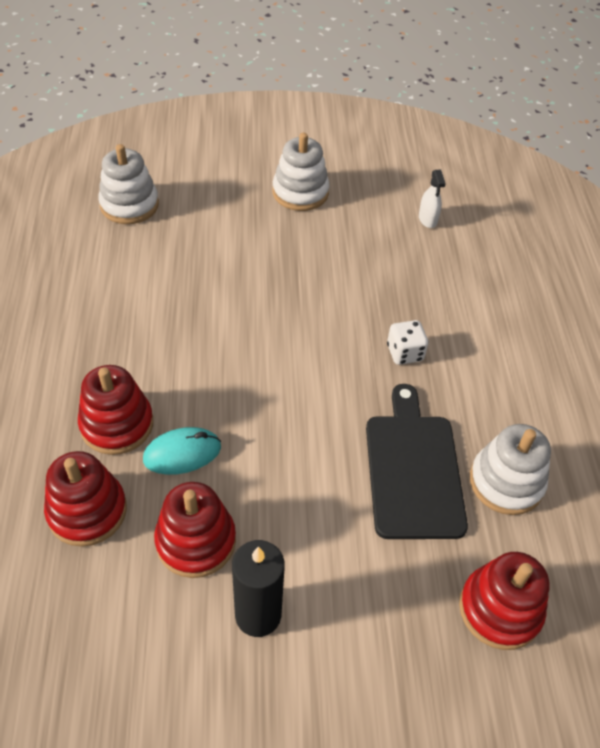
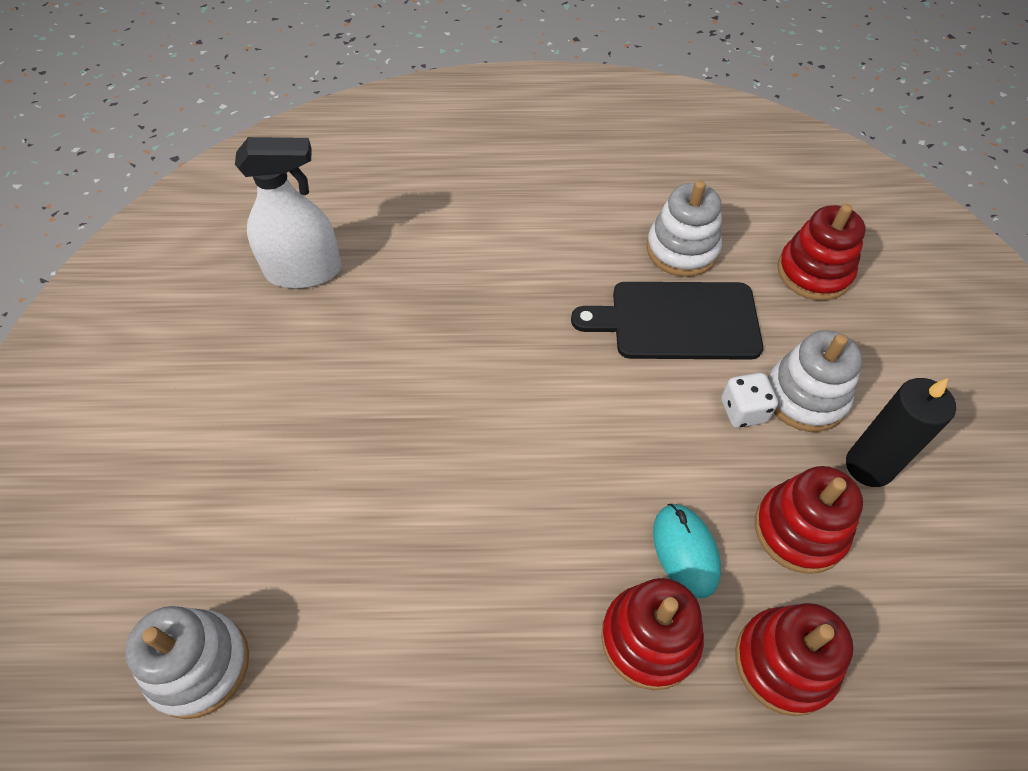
camera: 85 degrees left, 5 degrees up
white stacking toy [273,133,330,211] -> white stacking toy moved to [768,330,862,432]
white dice [387,320,428,365] -> white dice moved to [721,373,778,428]
white spray bottle [419,170,446,228] -> white spray bottle [235,137,342,289], size x2.12

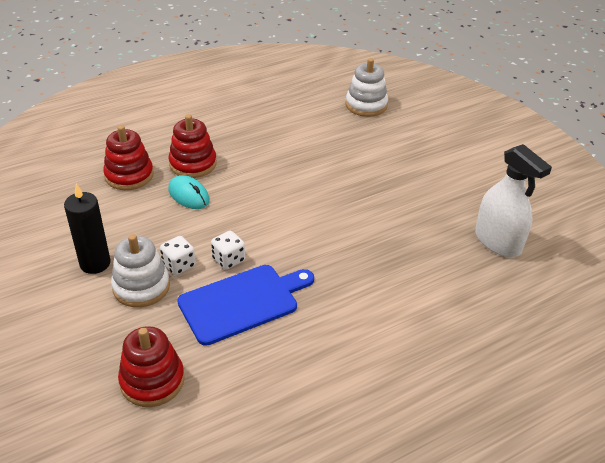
camera: 150 degrees right, 15 degrees down
white spray bottle [235,137,342,289] -> white spray bottle turned 90 degrees counterclockwise [475,144,552,257]
black cutting board [571,282,763,360] -> blue cutting board [177,265,314,346]
white stacking toy [646,180,722,277] -> none
red stacking toy [755,466,863,574] -> none
none -> white dice [211,231,245,270]

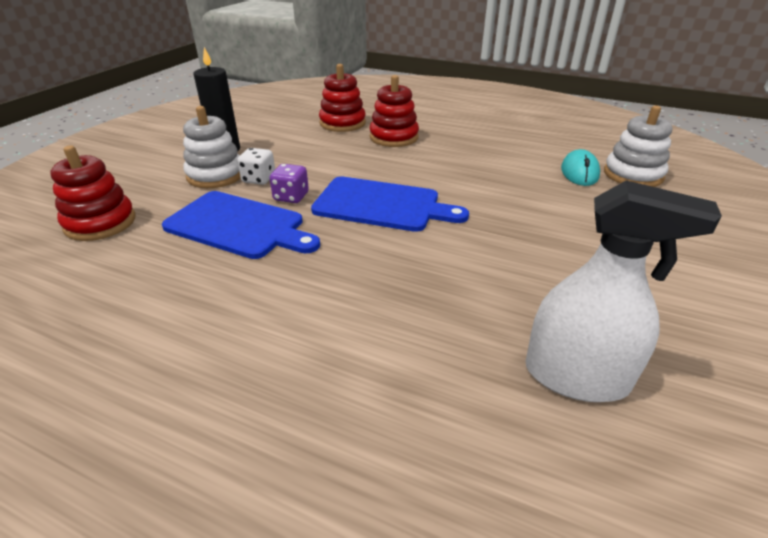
camera: 55 degrees right, 5 degrees down
turquoise mouse [168,175,210,209] -> turquoise mouse moved to [561,149,600,186]
white dice [211,231,245,270] -> purple dice [270,164,309,203]
white spray bottle [475,144,552,257] -> white spray bottle turned 90 degrees counterclockwise [526,180,722,402]
none -> blue cutting board [311,177,469,232]

